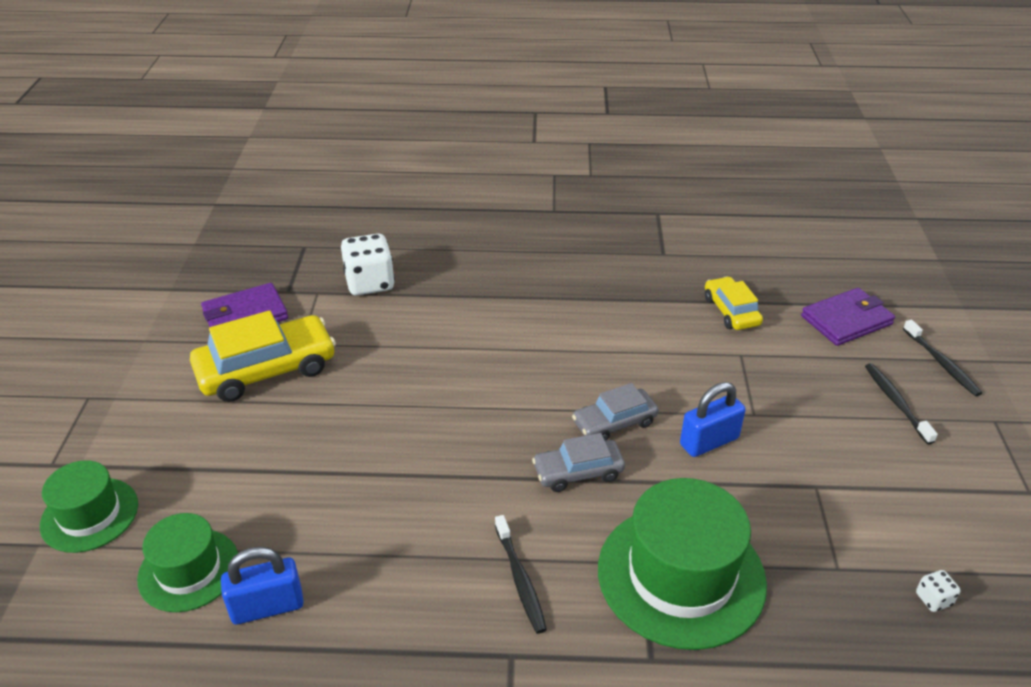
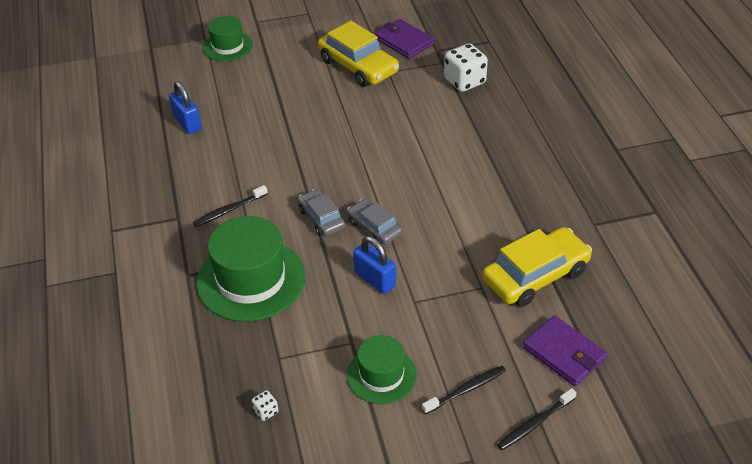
camera: 75 degrees right, 5 degrees up
green hat [137,513,238,612] -> green hat moved to [347,335,417,404]
yellow car [705,277,763,330] -> yellow car [482,227,592,307], size x1.72

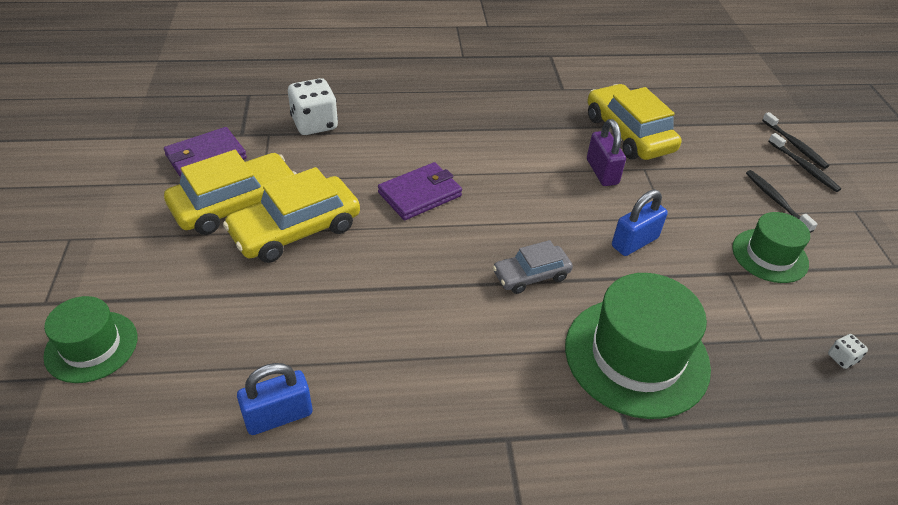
camera: 85 degrees left, 0 degrees up
black toothbrush [193,185,268,227] -> black toothbrush moved to [762,112,829,169]
grey car [347,199,402,245] -> none
purple wallet [523,316,607,386] -> purple wallet moved to [378,162,462,220]
none -> yellow car [223,167,360,263]
none -> purple padlock [587,119,626,186]

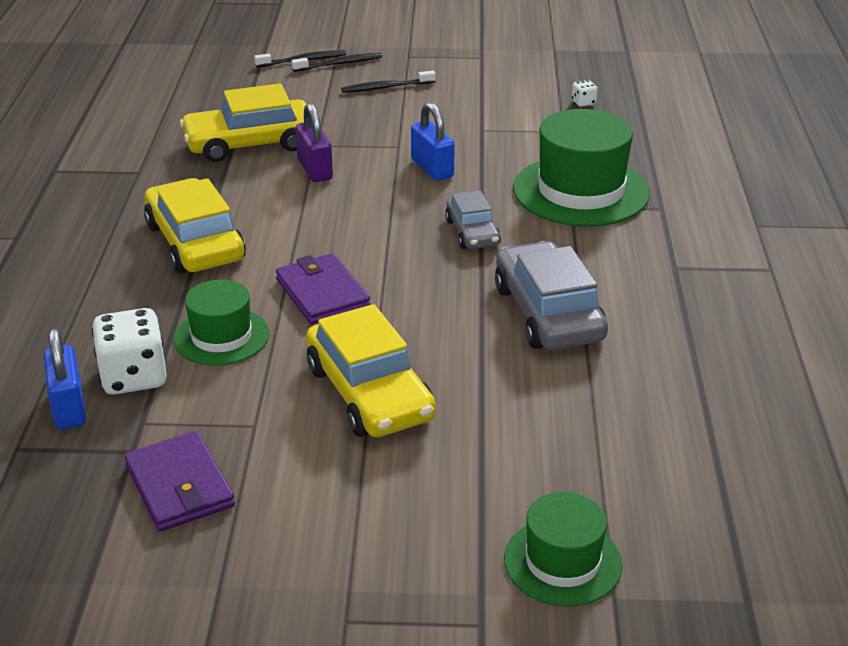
camera: 80 degrees left, 10 degrees down
yellow car [164,150,297,235] -> yellow car moved to [144,178,246,274]
blue padlock [237,363,312,435] -> blue padlock moved to [44,328,86,430]
purple padlock [587,119,626,186] -> purple padlock turned 75 degrees clockwise [295,103,333,182]
green hat [732,212,810,283] -> green hat moved to [174,280,269,366]
none -> grey car [495,241,608,350]

